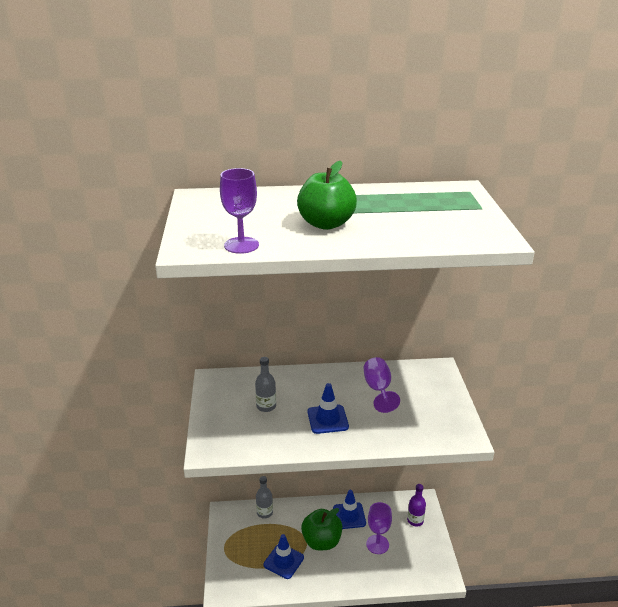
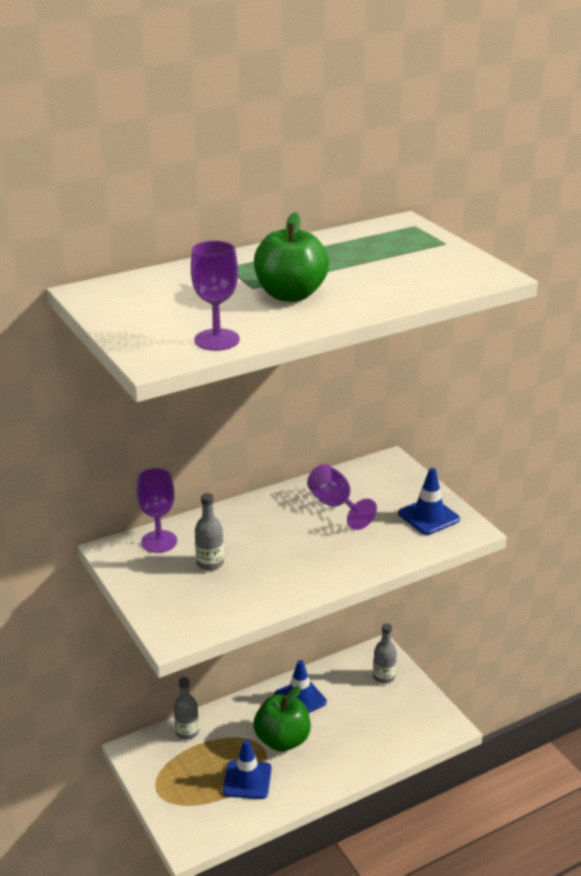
camera: 25 degrees left, 0 degrees up
blue traffic cone [308,383,349,434] -> blue traffic cone moved to [398,468,460,535]
purple goblet [366,502,392,554] -> purple goblet moved to [137,468,177,553]
purple bottle [407,484,426,526] -> grey bottle [373,624,397,684]

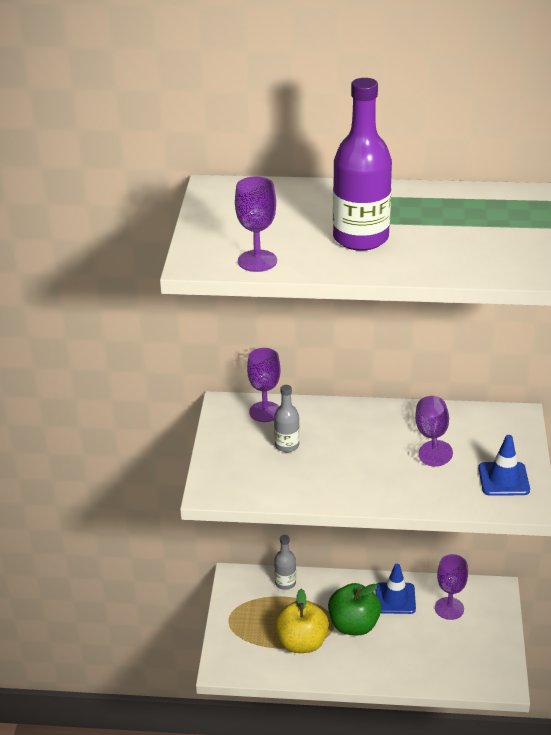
camera: 35 degrees right, 5 degrees up
blue traffic cone [223,740,272,799] -> yellow apple [275,589,329,653]
green apple [254,212,329,302] -> purple bottle [333,78,392,251]
grey bottle [373,624,397,684] -> none
none -> purple goblet [435,554,468,620]

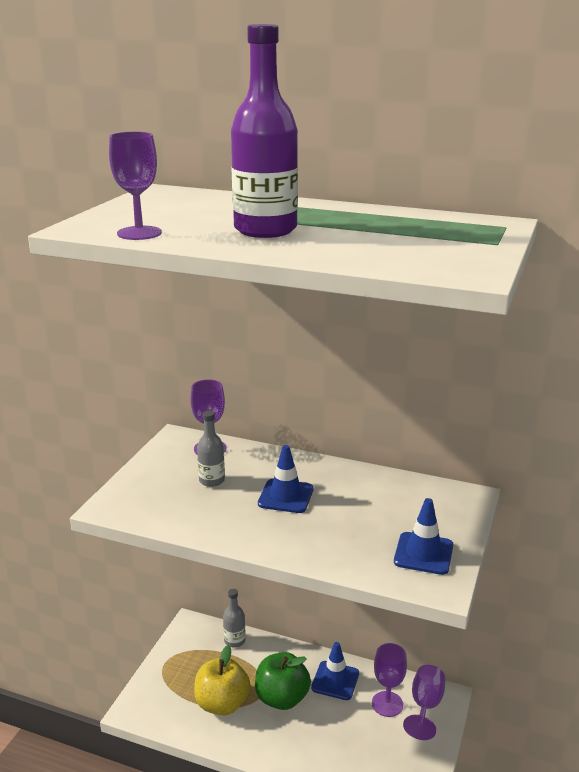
camera: 15 degrees right, 10 degrees down
purple goblet [415,396,453,467] -> purple goblet moved to [403,665,445,740]
none -> blue traffic cone [258,445,313,513]

